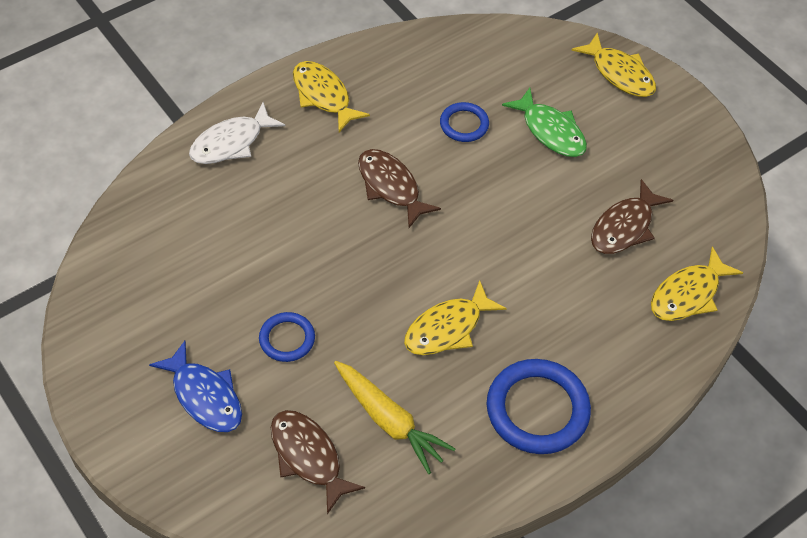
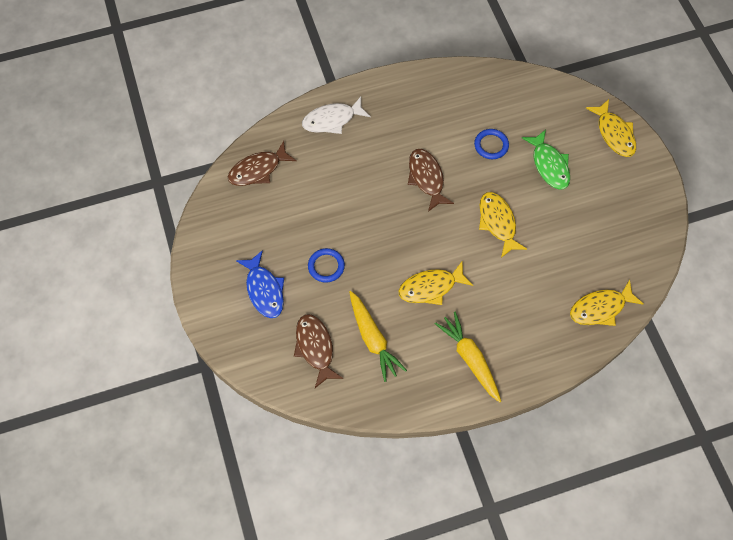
camera: 20 degrees right, 10 degrees up
yellow fish [293,61,370,132] -> yellow fish moved to [479,192,527,258]
blue ring [487,359,591,454] -> yellow carrot [435,312,501,403]
brown fish [591,179,674,254] -> brown fish moved to [228,141,297,186]

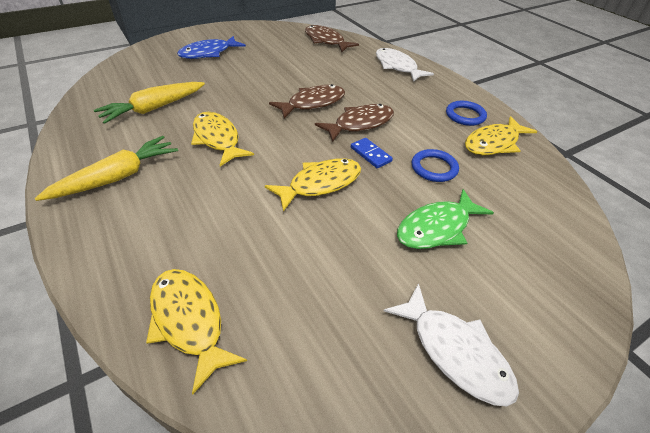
camera: 75 degrees right, 20 degrees down
brown fish [294,314,343,388] -> brown fish moved to [269,84,345,119]
blue ring [308,248,345,283] -> blue ring moved to [446,101,487,126]
yellow fish [586,99,636,157] -> yellow fish moved to [465,116,537,155]
none -> blue domino [351,138,393,168]
none -> white fish [384,283,519,406]

